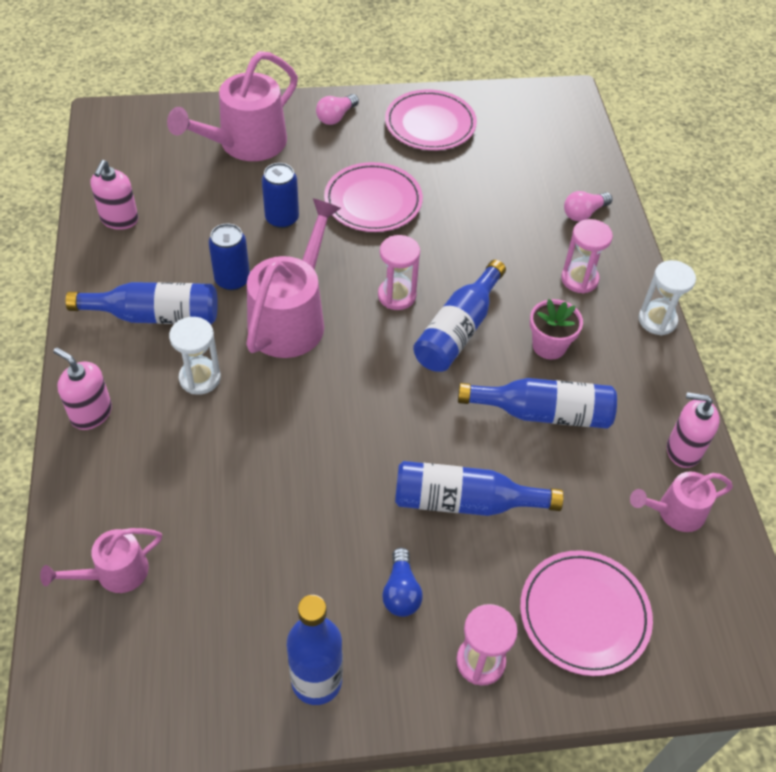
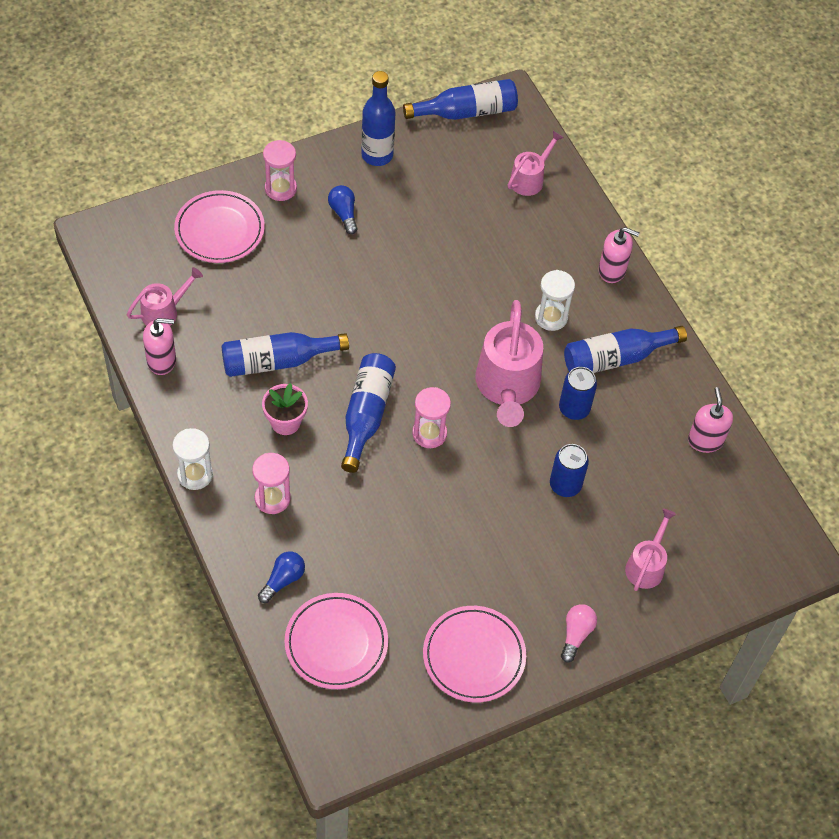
camera: 160 degrees right, 5 degrees up
pink watering can [167,51,298,161] -> pink watering can [625,508,677,591], size x0.55
pink plate [324,162,423,232] -> pink plate moved to [285,593,388,689]
blue bottle [395,461,564,516] -> blue bottle moved to [403,79,518,120]
pink light bulb [564,191,612,221] -> blue light bulb [258,552,305,603]

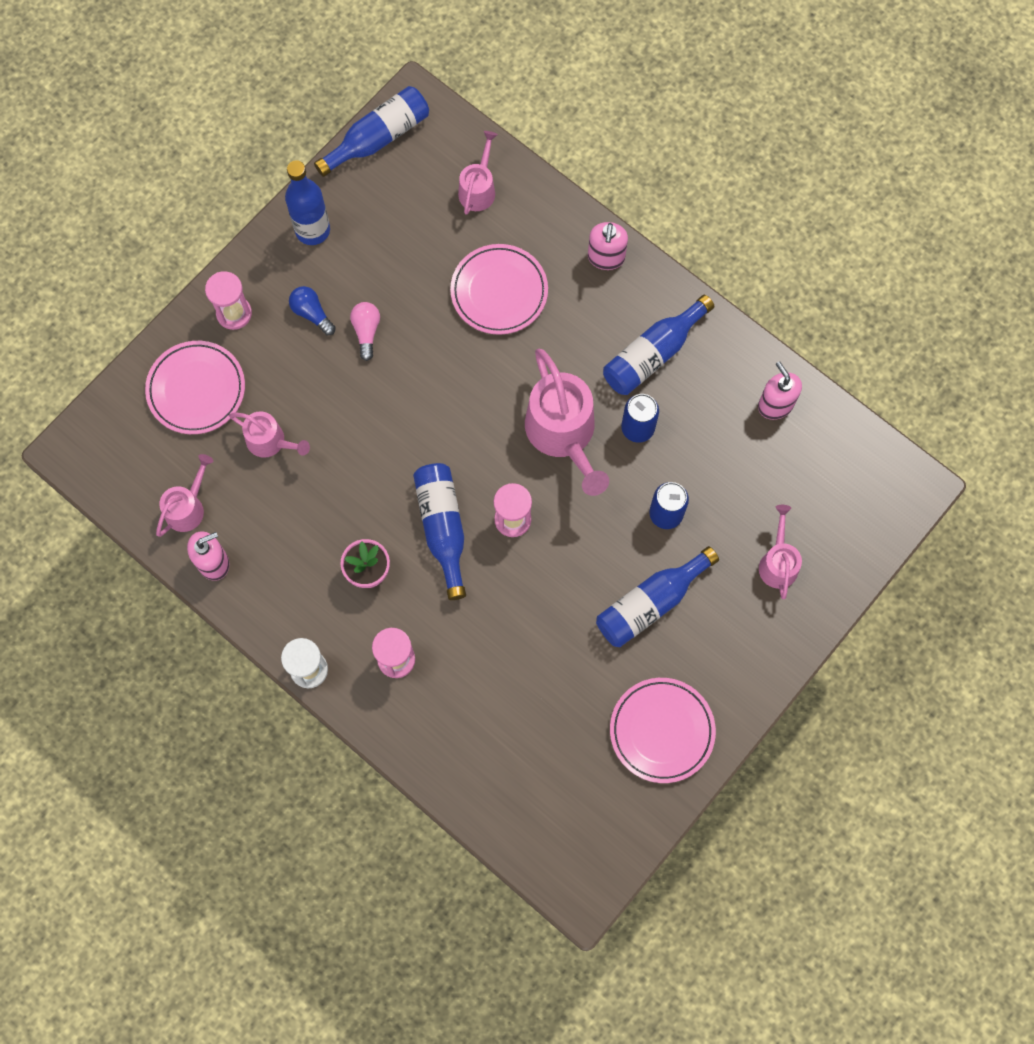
camera: 20 degrees left, 15 degrees up
blue bottle [222,332,349,377] -> blue bottle moved to [596,546,719,647]
blue light bulb [258,552,305,603] -> none
pink plate [285,593,388,689] -> pink plate moved to [450,244,548,335]
white hourglass [535,270,575,331] -> none
pink light bulb [561,604,597,662] -> pink light bulb moved to [350,302,380,361]
pink soap dispenser [599,227,640,283] -> pink soap dispenser turned 105 degrees clockwise [588,222,628,270]
none -> pink watering can [229,411,310,458]

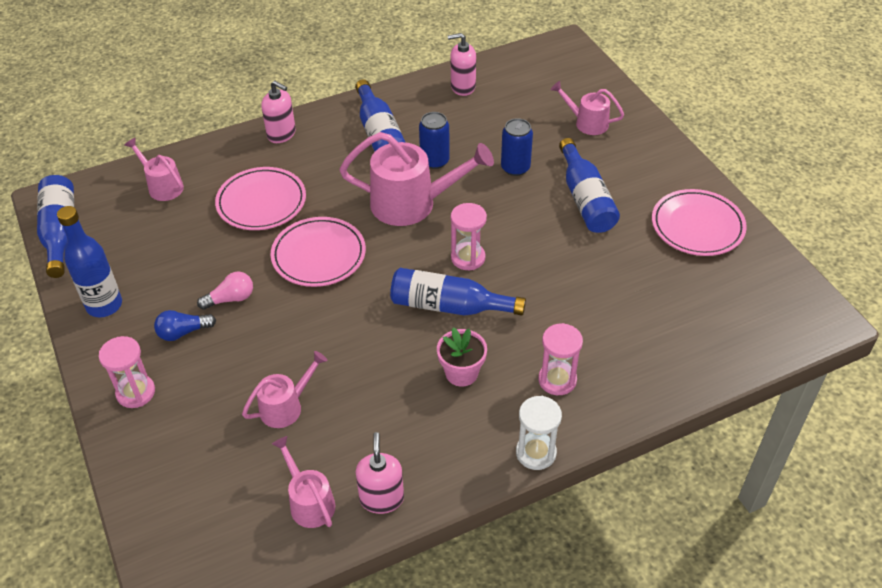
camera: 65 degrees left, 25 degrees down
pink plate [145,341,245,434] -> pink plate moved to [270,217,366,287]
pink light bulb [350,302,380,361] -> pink light bulb turned 135 degrees clockwise [197,272,253,310]

